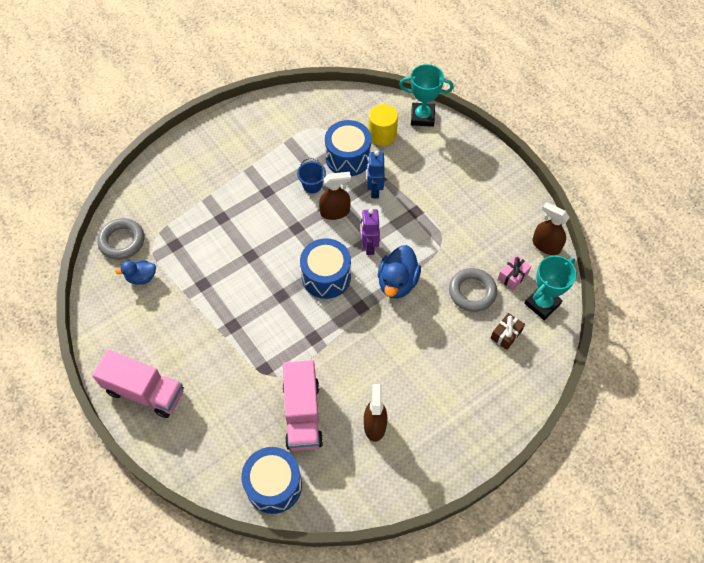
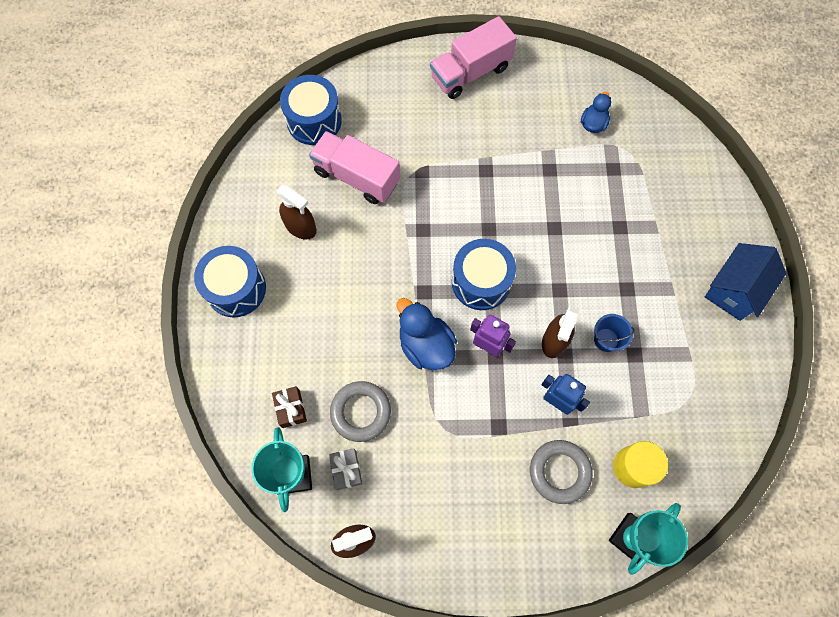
camera: 125 degrees right, 10 degrees up
grey ring [97,218,144,260] -> grey ring moved to [530,440,593,504]
blue drum [325,120,372,176] -> blue drum moved to [194,246,266,318]
pink gift [498,255,531,290] -> grey gift [329,448,363,490]
none -> blue house [705,243,787,321]

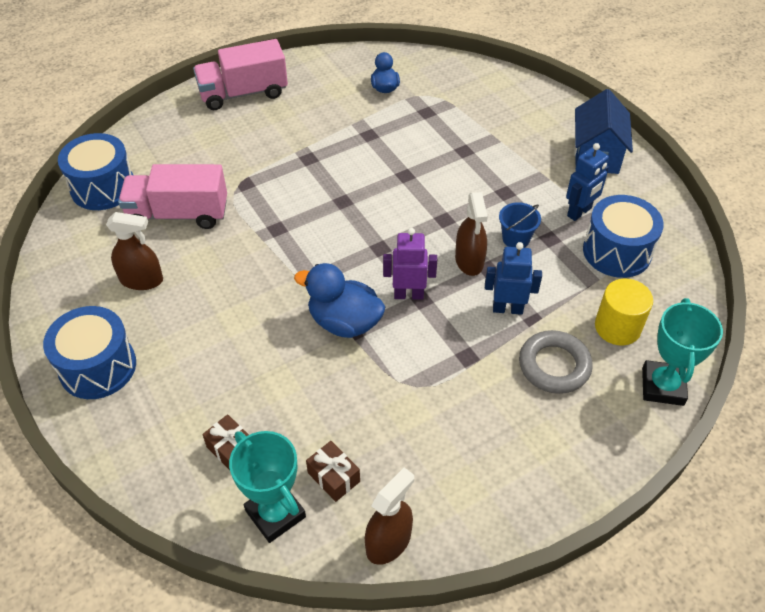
camera: 30 degrees left, 20 degrees down
grey gift [329,448,363,490] -> brown gift [306,441,360,502]
grey ring [330,381,391,442] -> none
pink truck [430,16,517,99] -> pink truck turned 45 degrees clockwise [193,39,288,110]
blue drum [452,239,516,310] -> blue drum moved to [583,195,664,278]
none -> blue robot [566,143,609,221]

